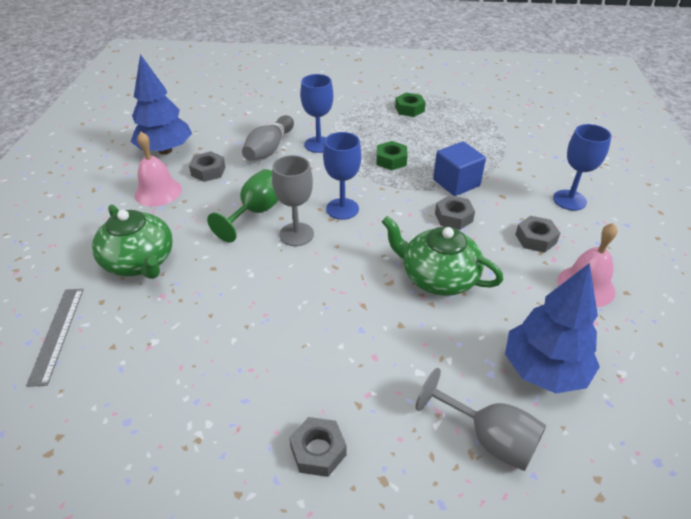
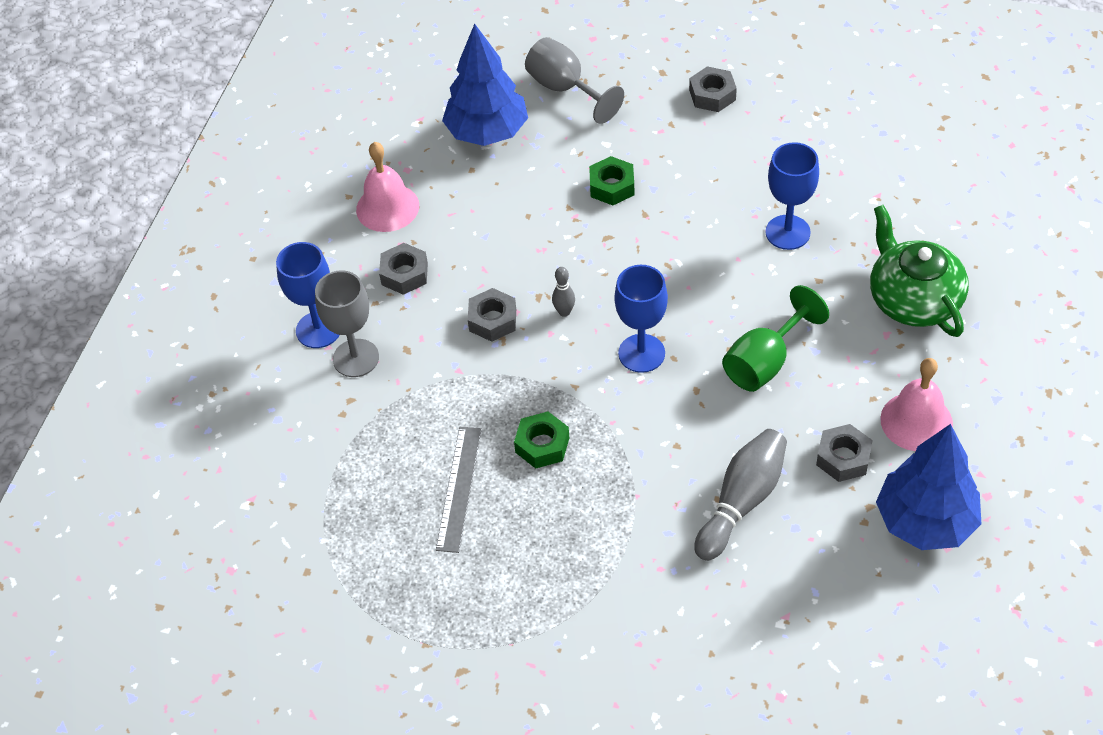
camera: 165 degrees left, 10 degrees up
grey ruler [26,289,84,387] -> grey ruler moved to [436,427,482,553]
grey goblet [272,155,314,246] -> grey goblet moved to [315,270,379,377]
blue goblet [300,74,333,153] -> blue goblet moved to [766,142,819,250]
green teapot [382,216,503,296] -> none
green nut [395,93,426,117] -> green nut moved to [589,156,634,205]
blue cube [433,141,486,196] -> none
none -> grey bowling pin [552,267,575,317]

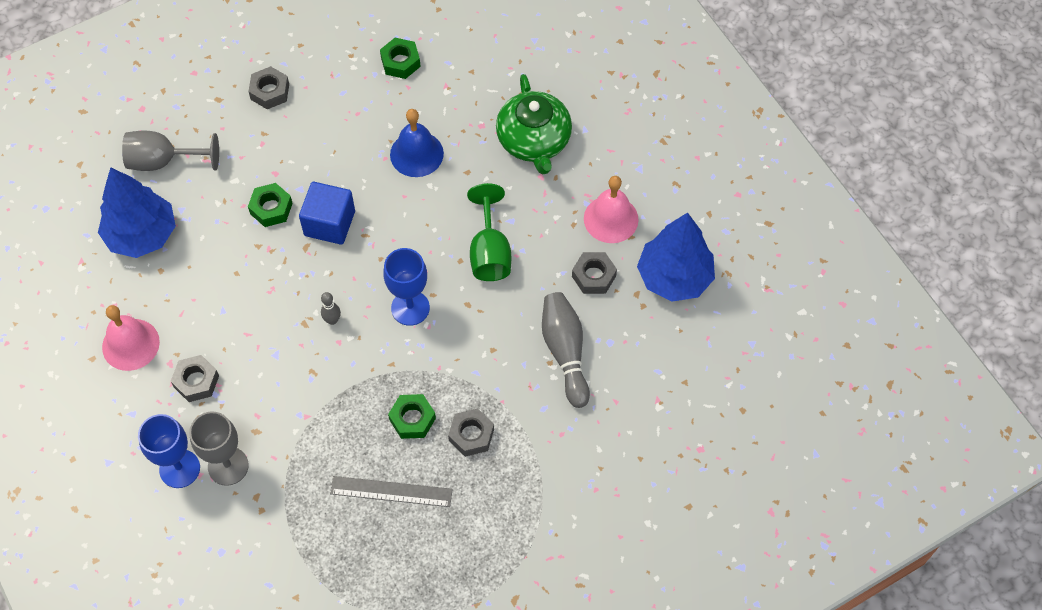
camera: 50 degrees left, 10 degrees up
grey ruler [436,427,482,553] -> grey ruler turned 45 degrees counterclockwise [330,476,453,507]
grey nut [468,288,516,342] -> grey nut moved to [448,408,494,457]
blue goblet [766,142,819,250] -> blue bell [390,109,444,177]
green teapot [870,205,969,337] -> green teapot turned 120 degrees counterclockwise [496,74,572,174]
none -> blue cube [299,182,355,245]
none -> green nut [380,38,421,79]

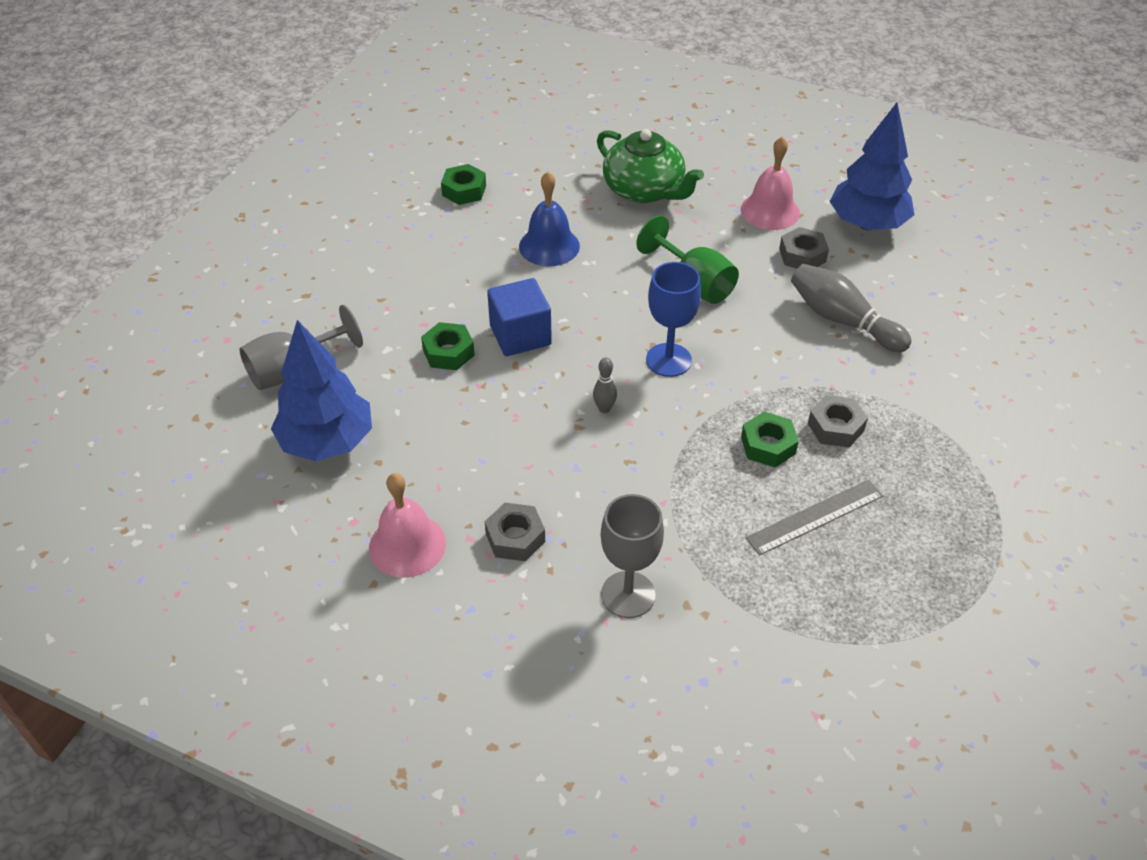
camera: 35 degrees left, 15 degrees down
blue goblet [138,414,200,488] -> none
grey nut [248,66,289,109] -> none

